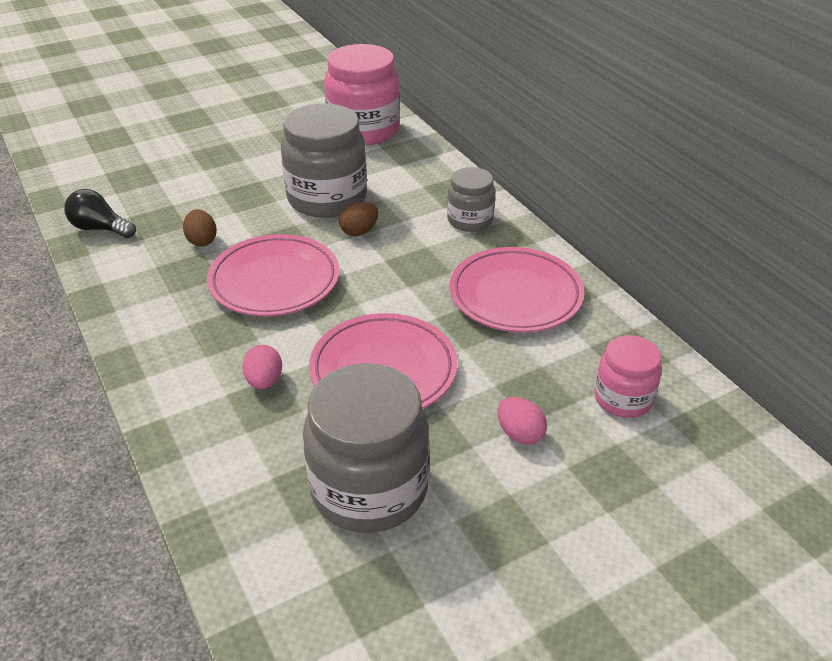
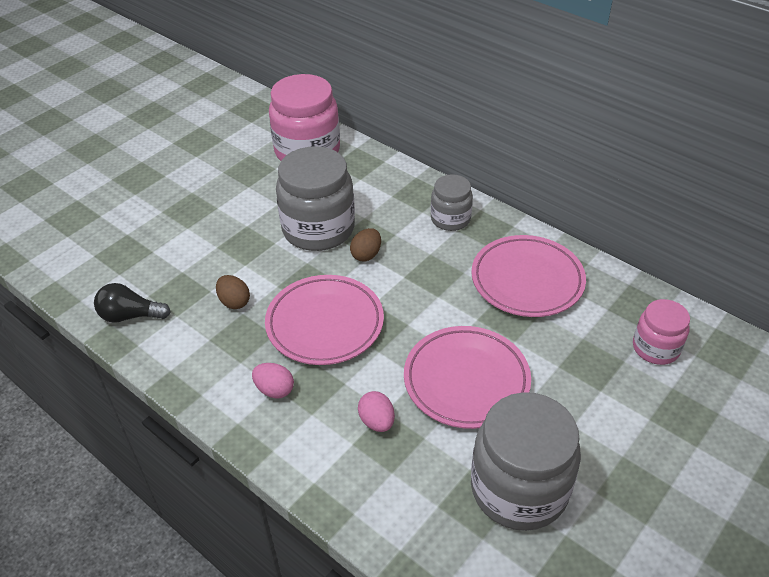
camera: 20 degrees left, 5 degrees up
pink egg [497,397,547,445] -> pink egg moved to [252,363,294,399]

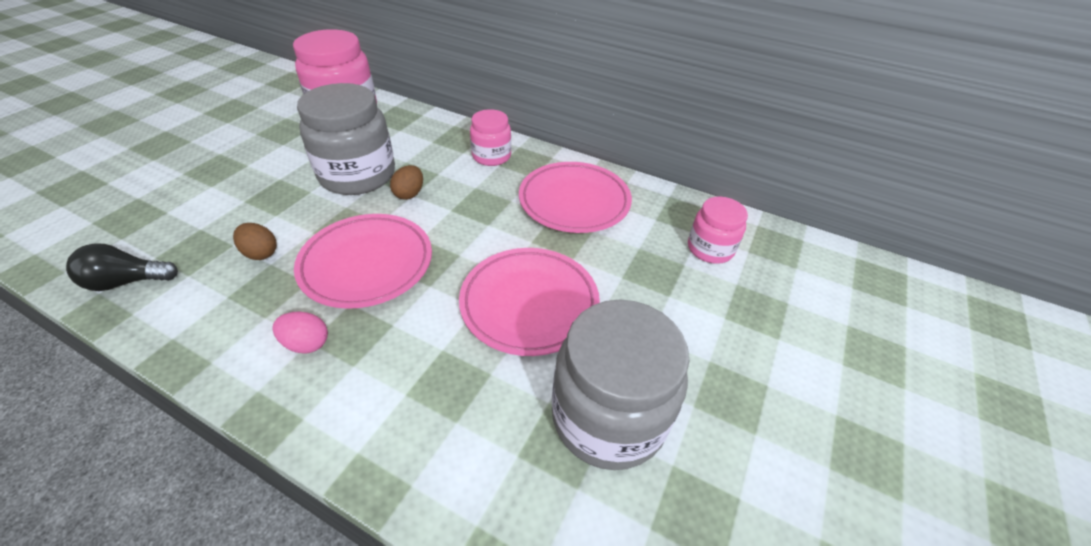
camera: 15 degrees left, 0 degrees up
pink egg [358,391,395,432] -> none
grey jar [431,174,473,231] -> pink jar [470,109,511,166]

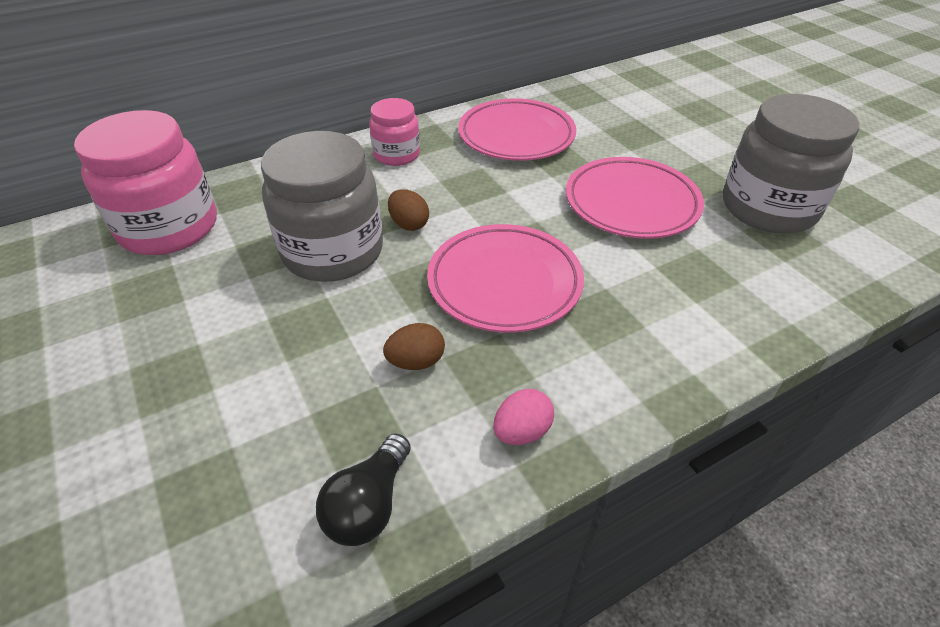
camera: 55 degrees left, 0 degrees up
pink egg [272,312,328,353] -> pink egg moved to [493,389,554,445]
pink jar [688,197,748,264] -> none

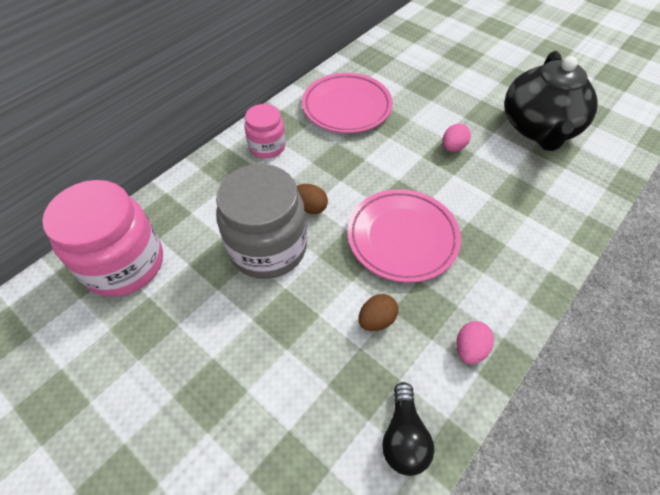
camera: 20 degrees left, 10 degrees up
pink plate [566,157,704,239] -> pink egg [443,124,471,152]
grey jar [723,94,859,234] -> black teapot [504,51,598,151]

